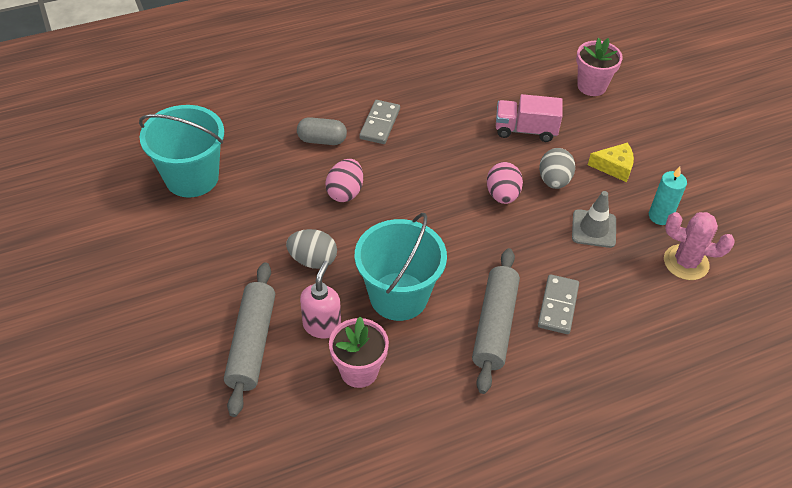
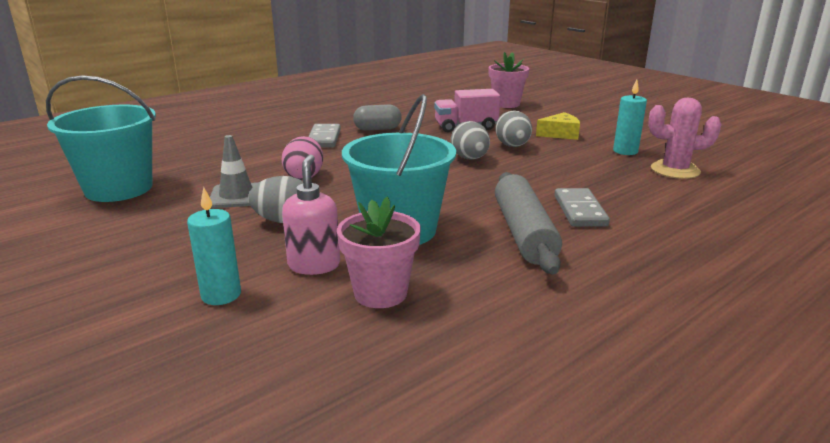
camera: 15 degrees left, 25 degrees down
grey rolling pin [224,262,275,417] -> turquoise candle [187,187,241,305]
grey capsule [297,117,347,145] -> grey capsule moved to [353,104,401,131]
pink egg [487,162,523,204] -> grey egg [451,121,490,160]
grey traffic cone [572,191,616,248] -> grey traffic cone moved to [210,135,258,208]

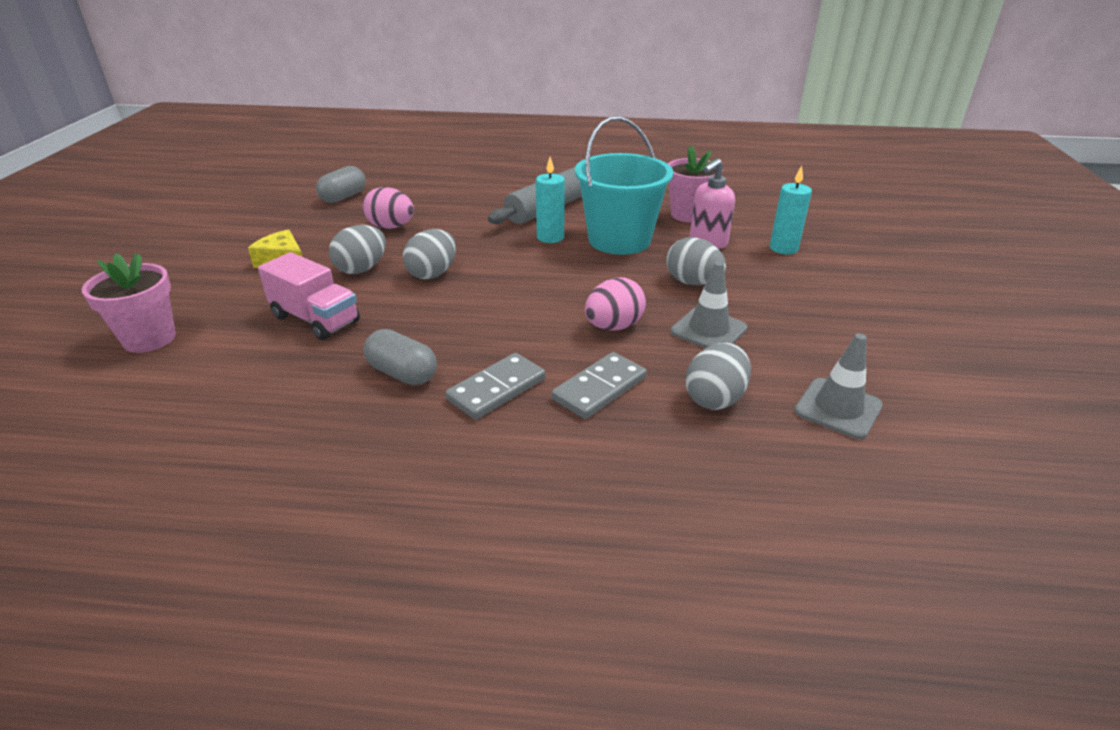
camera: 135 degrees left, 10 degrees up
turquoise bucket [46,75,156,202] -> grey traffic cone [794,333,883,439]
grey domino [554,188,610,227] -> grey domino moved to [552,352,647,419]
turquoise candle [613,80,647,155] -> turquoise candle moved to [536,157,565,243]
pink cactus [648,97,722,179] -> grey capsule [316,166,366,203]
none -> pink egg [362,187,414,229]
none -> grey egg [686,343,751,410]

